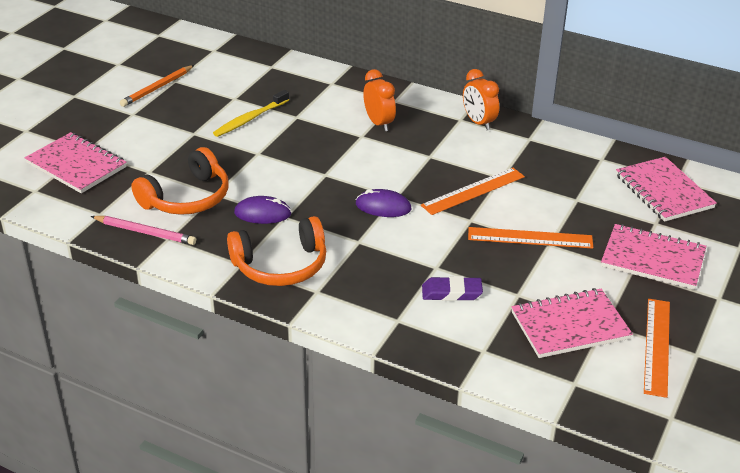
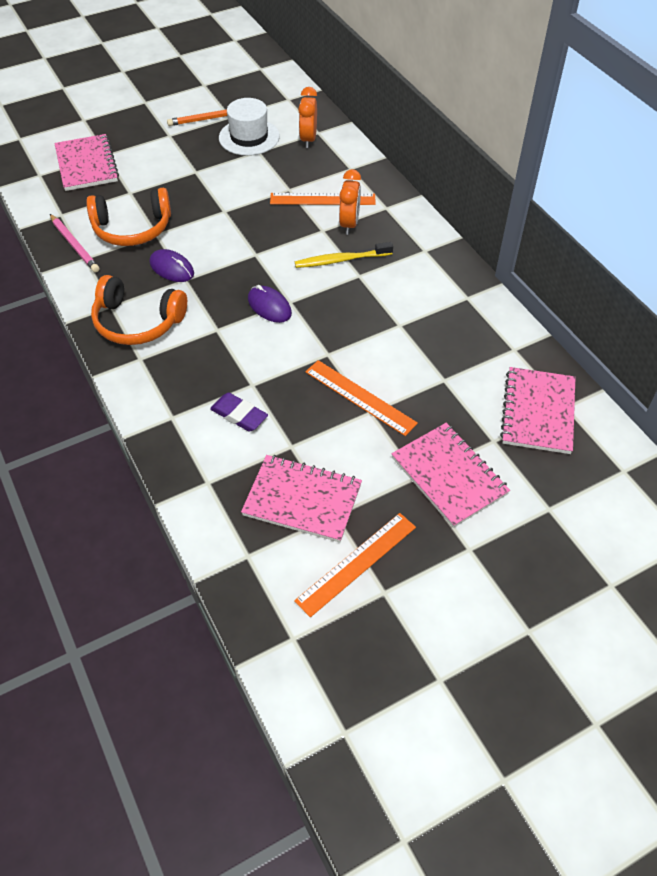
camera: 35 degrees right, 15 degrees up
yellow toothbrush [213,90,289,137] -> yellow toothbrush moved to [295,242,393,268]
orange ruler [421,168,525,215] -> orange ruler moved to [270,193,376,205]
orange clock [463,69,499,130] -> orange clock moved to [298,87,317,148]
none -> white hat [219,98,280,156]

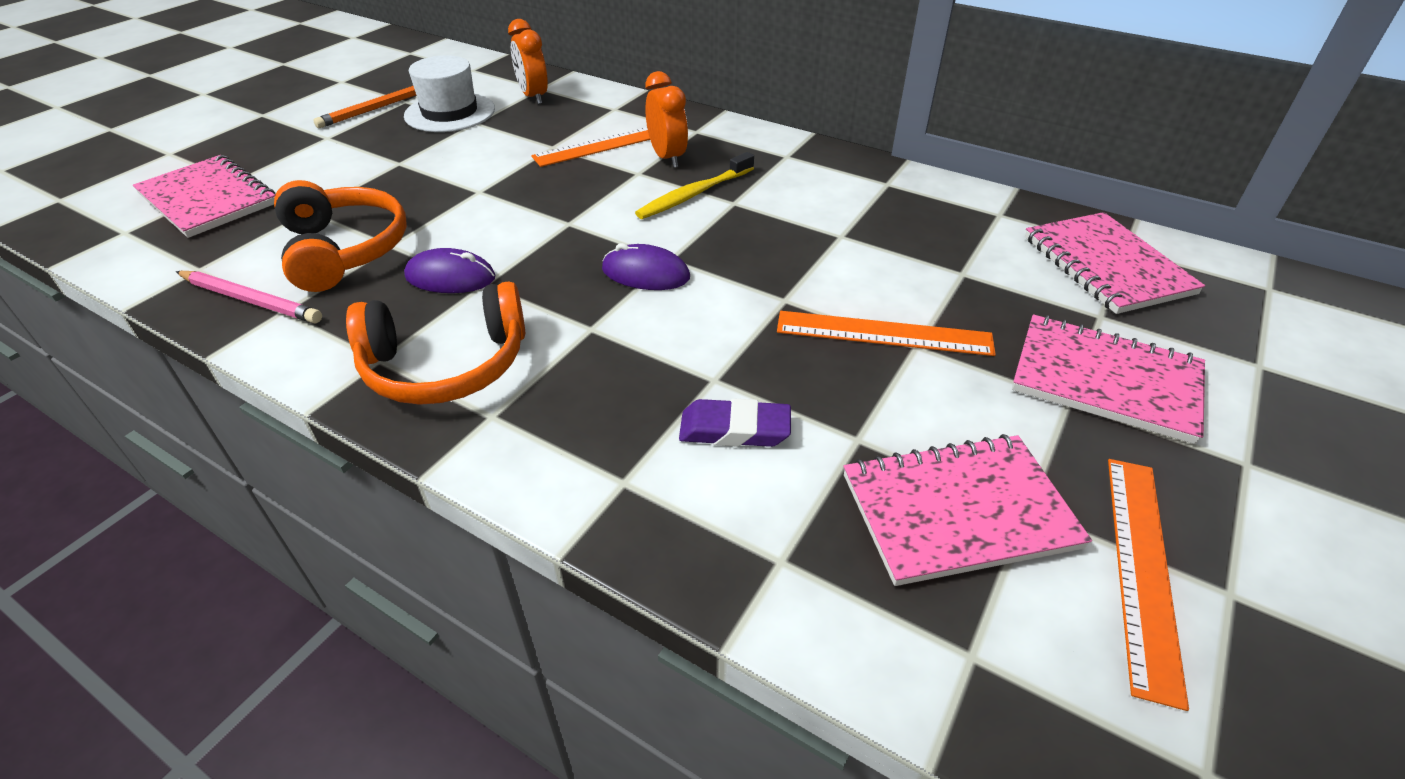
camera: 30 degrees left, 10 degrees down
orange headphones [86,188,171,246] -> orange headphones turned 75 degrees counterclockwise [274,180,407,292]

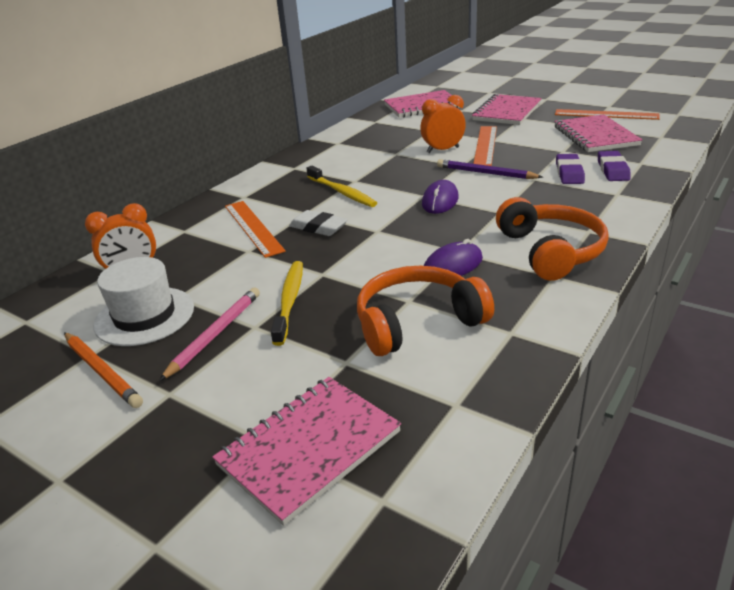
camera: 85 degrees left, 10 degrees down
pink pencil [176,271,322,323] -> pink pencil moved to [159,288,260,381]
purple mouse [404,248,496,293] -> purple mouse turned 45 degrees clockwise [424,239,483,276]
orange clock [645,71,688,168] -> orange clock moved to [420,95,466,153]
none -> yellow toothbrush [271,261,303,346]
none -> white eraser [289,210,348,236]
none -> purple pencil [437,159,543,179]
none -> purple eraser [598,151,631,181]

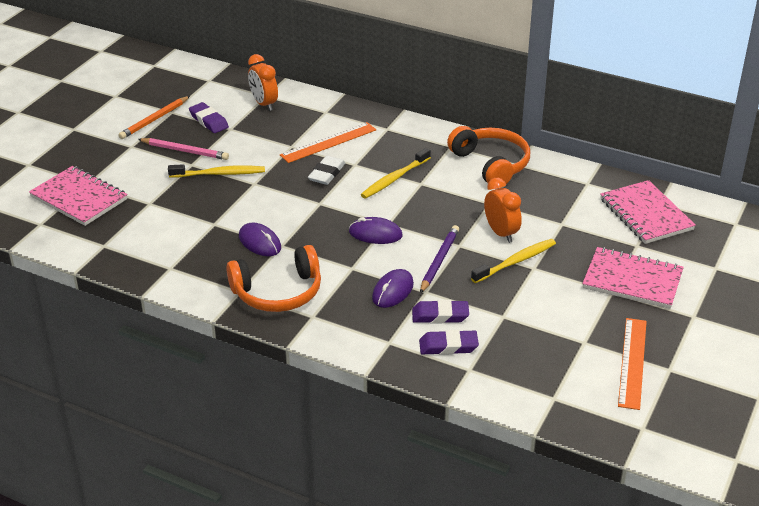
camera: 80 degrees right, 5 degrees up
white hat [93,257,194,346] -> purple eraser [189,102,229,133]
orange headphones [357,266,494,356] -> orange headphones moved to [447,126,530,184]
orange ruler [473,126,497,166] -> yellow toothbrush [471,239,556,283]
pink notebook [554,114,642,152] -> none
none -> purple mouse [372,269,414,308]

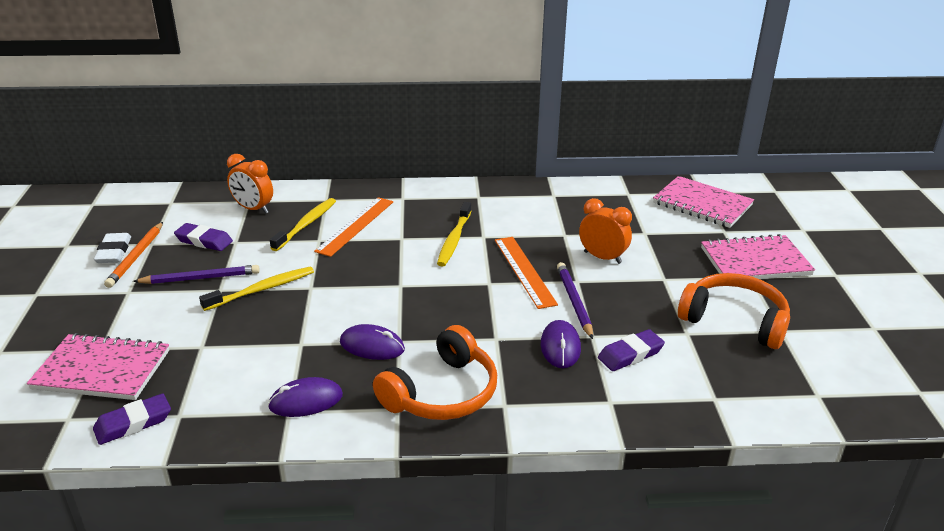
camera: 30 degrees left, 5 degrees down
pink pencil [138,138,229,160] -> purple pencil [133,265,260,284]
white eraser [308,156,345,185] -> white eraser moved to [94,233,131,263]
purple mouse [349,217,403,244] -> purple mouse moved to [268,377,343,417]
purple eraser [419,330,479,355] -> purple eraser moved to [93,393,171,445]
orange headphones [447,126,530,184] -> orange headphones moved to [678,273,790,349]
yellow toothbrush [471,239,556,283] -> yellow toothbrush moved to [270,198,336,251]
orange ruler [618,318,647,410] -> orange ruler moved to [495,237,558,309]

